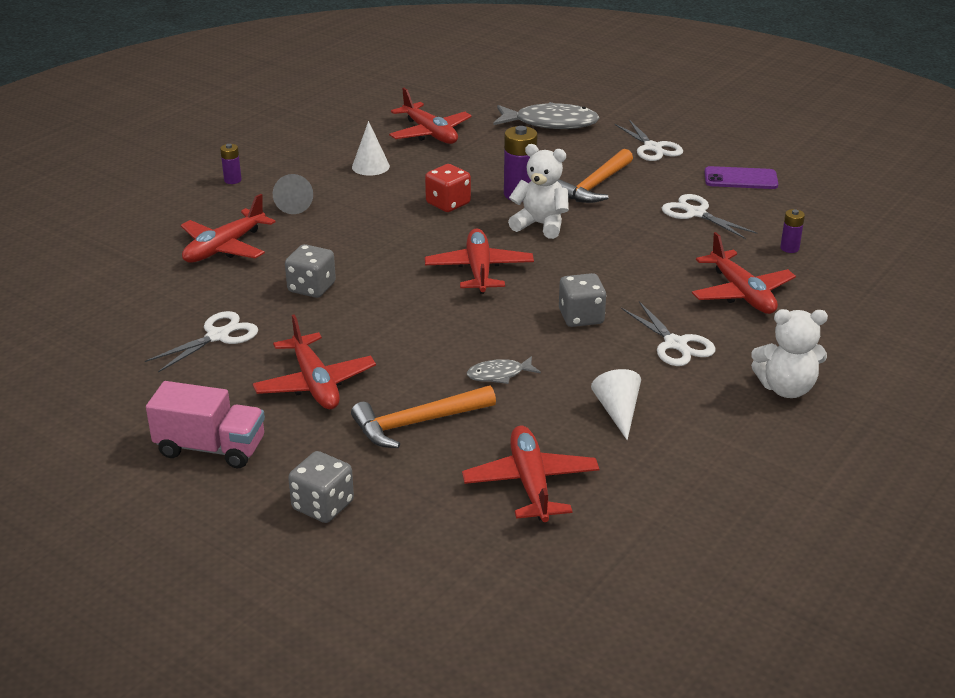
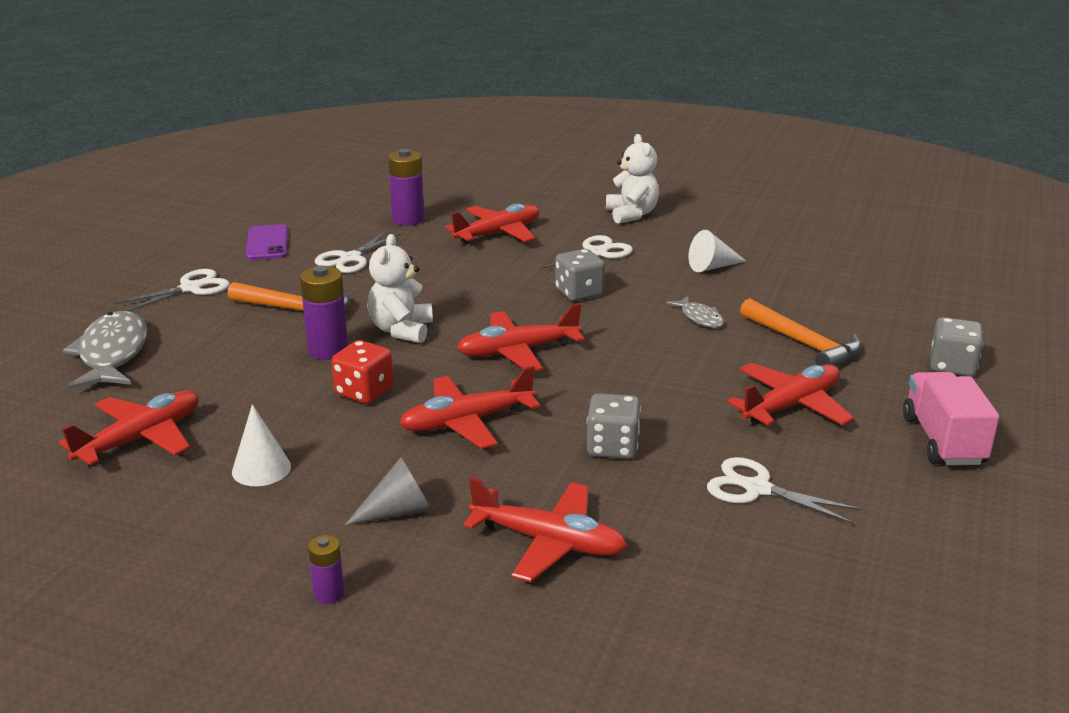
camera: 105 degrees left, 5 degrees down
red plane [462,426,599,522] -> red plane moved to [399,366,540,449]
purple battery [780,209,805,253] -> purple battery [388,149,424,226], size x1.83

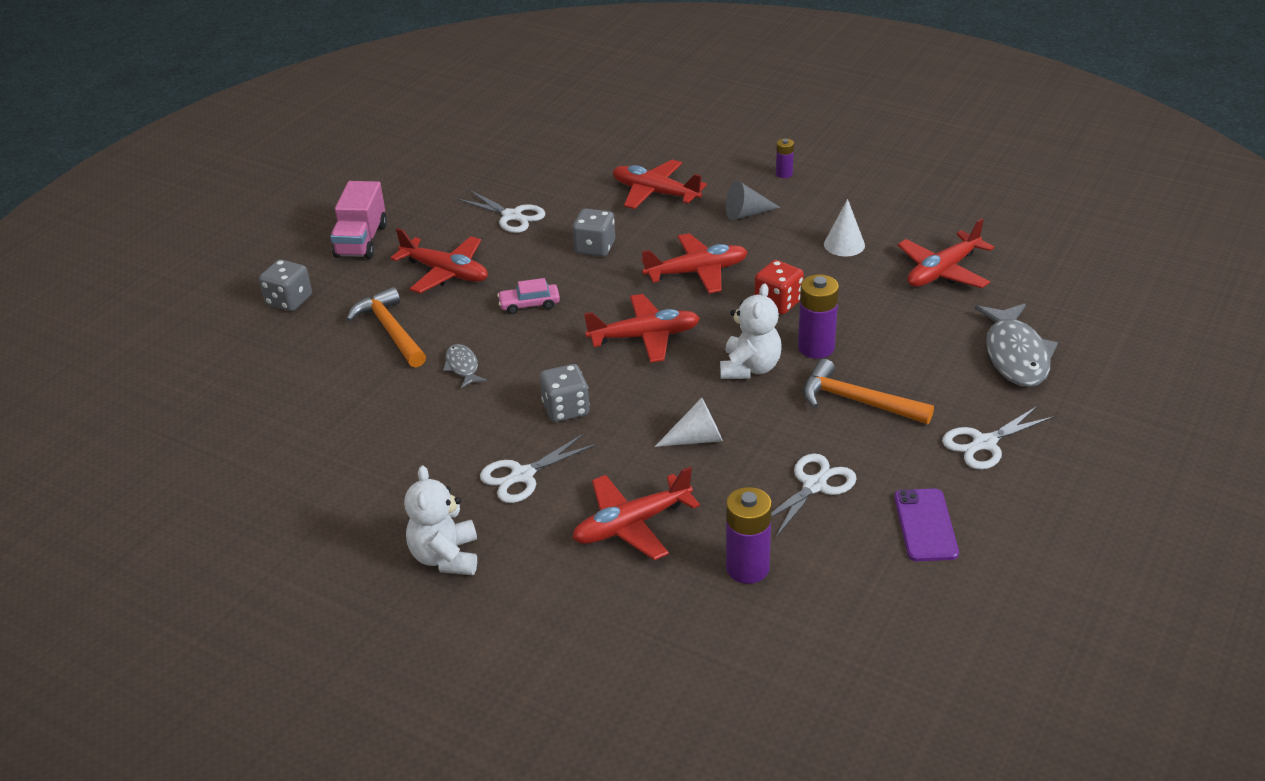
camera: 170 degrees left, 10 degrees up
white cone [689,230,746,272] -> white cone moved to [655,398,723,447]
red plane [727,363,854,426] -> red plane turned 120 degrees counterclockwise [391,228,488,293]
none -> pink car [497,278,560,314]

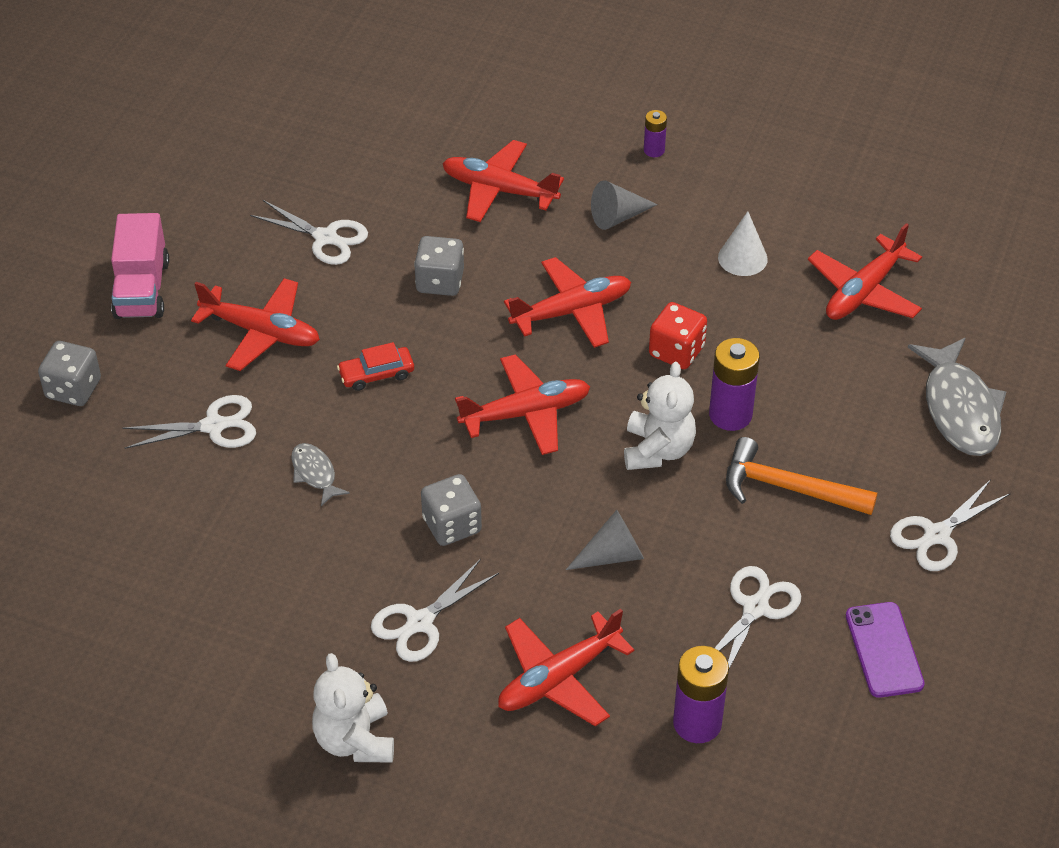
camera: 10 degrees left, 10 degrees up
orange hammer [346,287,426,368] -> white scissors [122,395,256,449]
pink car [497,278,560,314] -> red car [337,342,414,391]
white cone [655,398,723,447] -> grey cone [566,510,644,570]

